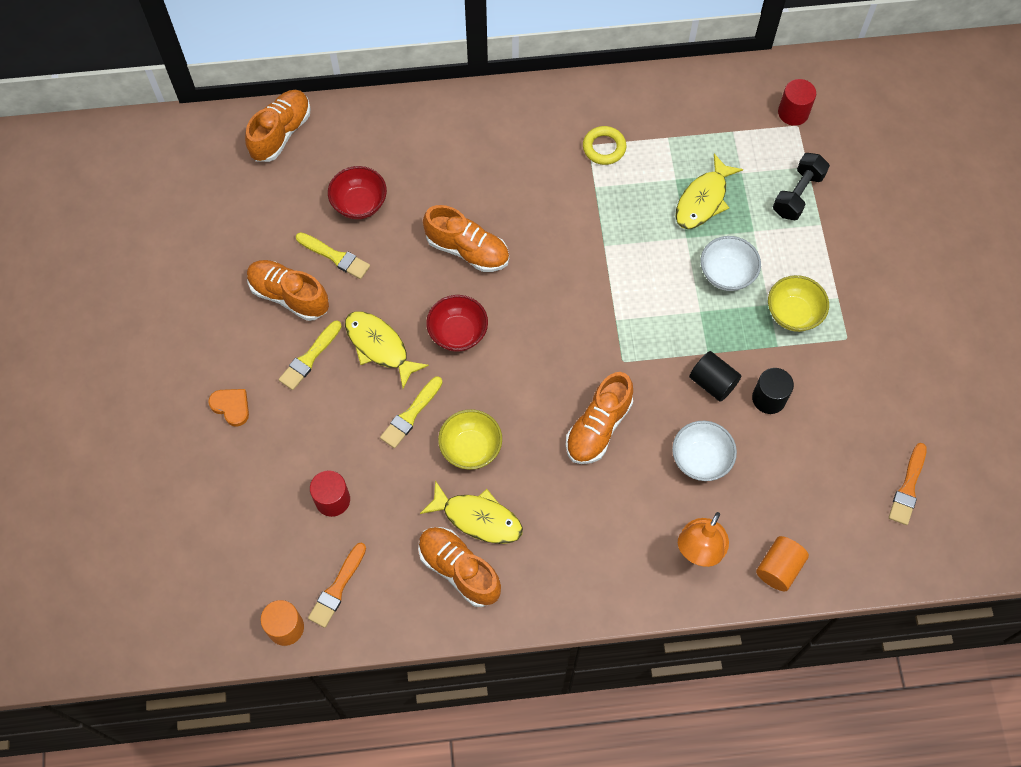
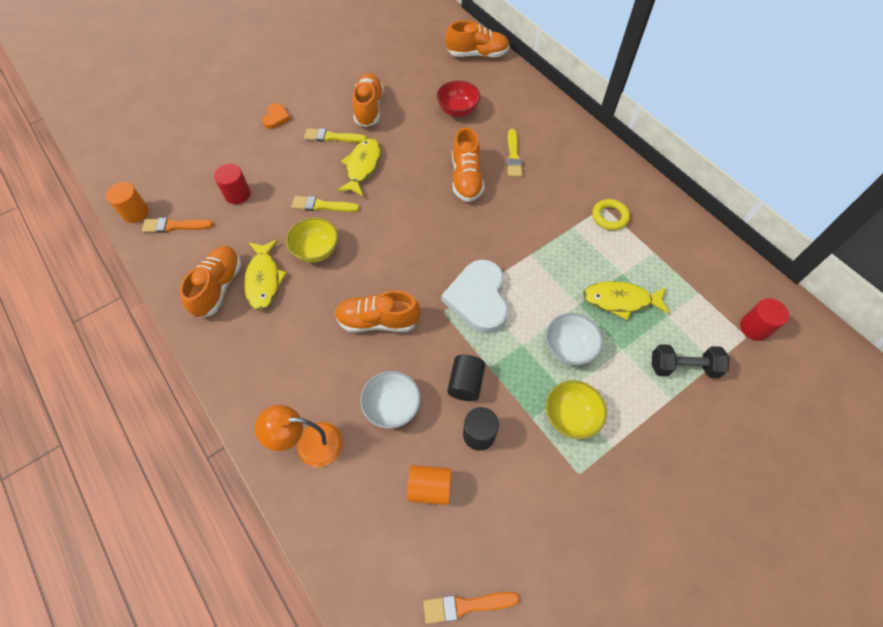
camera: 60 degrees right, 5 degrees down
yellow brush [296,232,370,279] -> yellow brush moved to [507,129,522,177]
red bowl [426,295,488,352] -> none
orange cylinder [756,536,809,591] -> orange cylinder moved to [407,465,452,505]
none -> white heart [442,260,508,334]

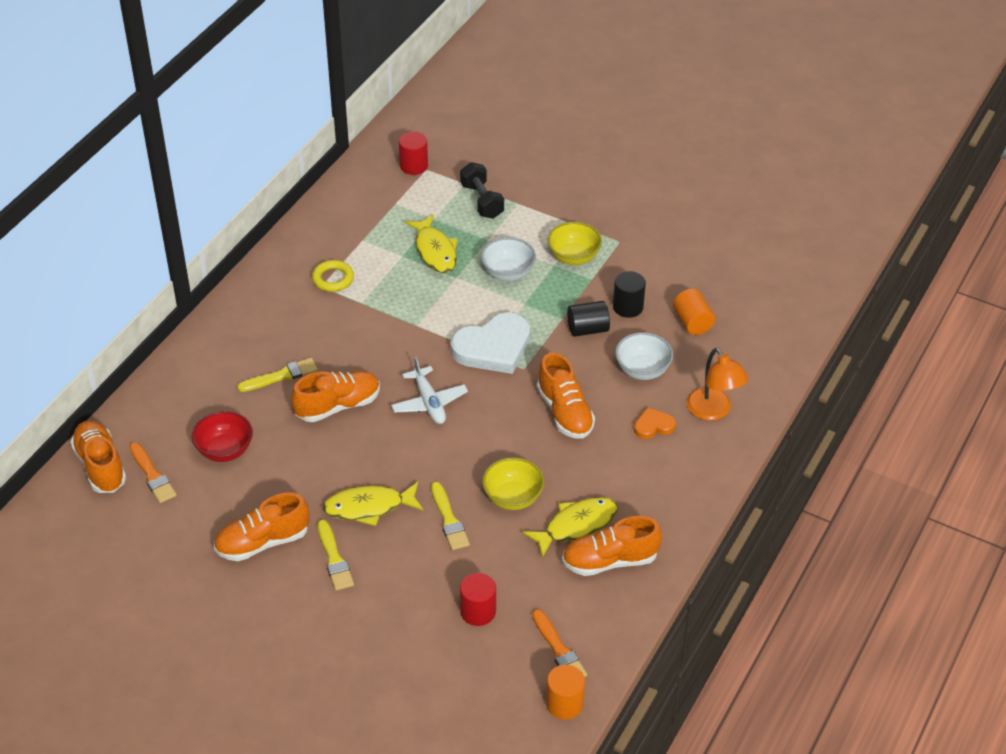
camera: 115 degrees left, 15 degrees down
orange heart [262,103,291,129] -> orange heart moved to [634,407,676,439]
orange brush [423,592,519,624] -> orange brush moved to [130,442,177,503]
none -> white plane [391,357,468,424]

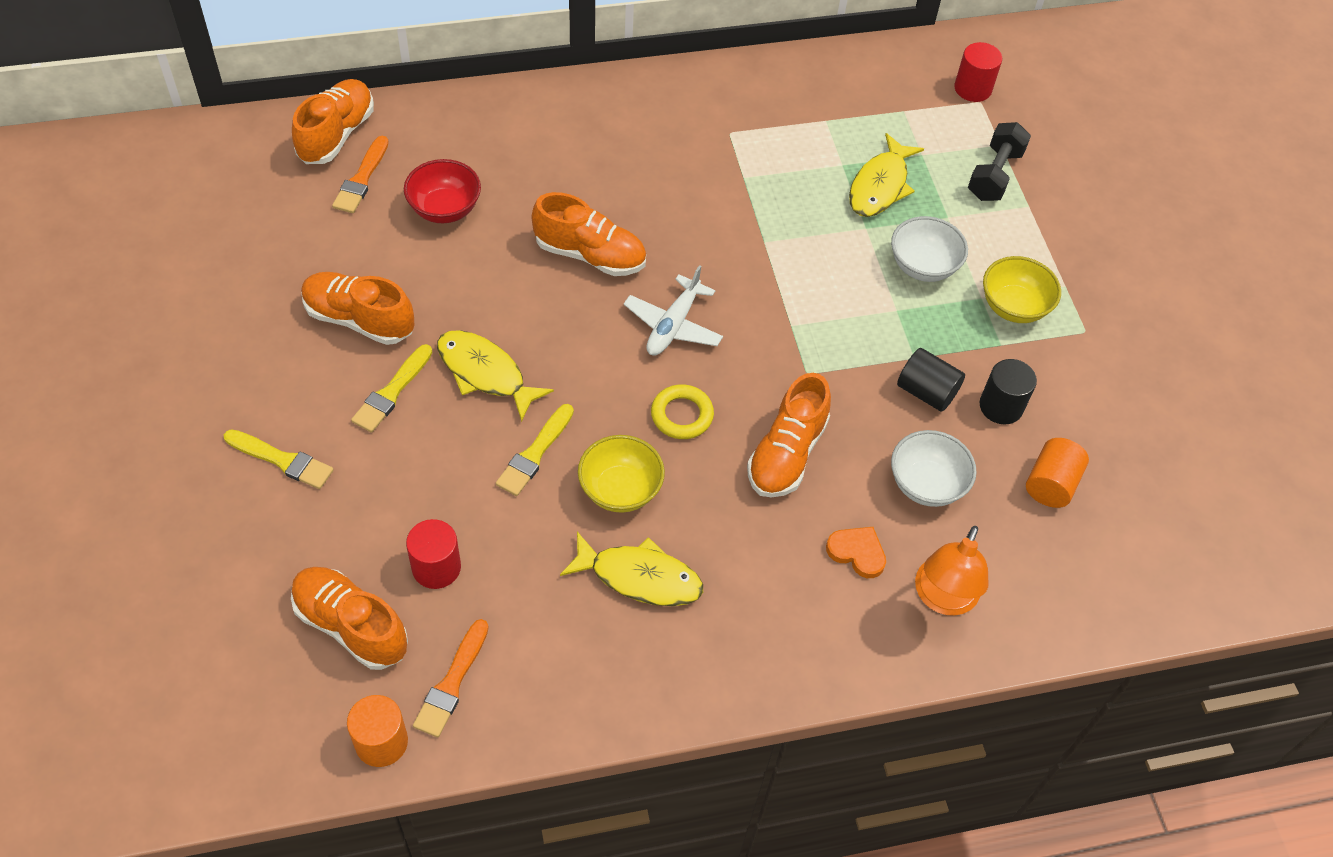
camera: 45 degrees right, 10 degrees up
yellow brush [237,358,318,392] -> yellow brush moved to [224,429,334,489]
yellow ring [312,260,354,292] -> yellow ring moved to [651,384,714,439]
white heart [451,312,530,374] -> none
orange shoe [562,516,662,576] -> orange shoe moved to [291,567,408,670]

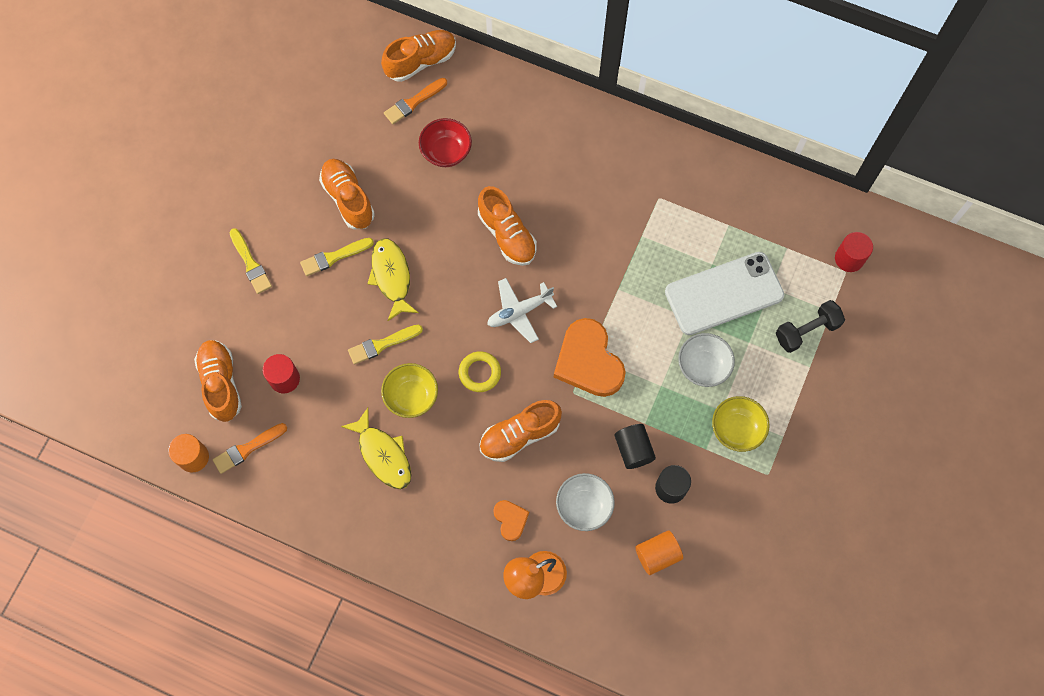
camera: 40 degrees right, 15 degrees up
yellow fish [849,133,924,217] -> white phone [665,252,784,335]
none -> orange heart [554,318,625,397]

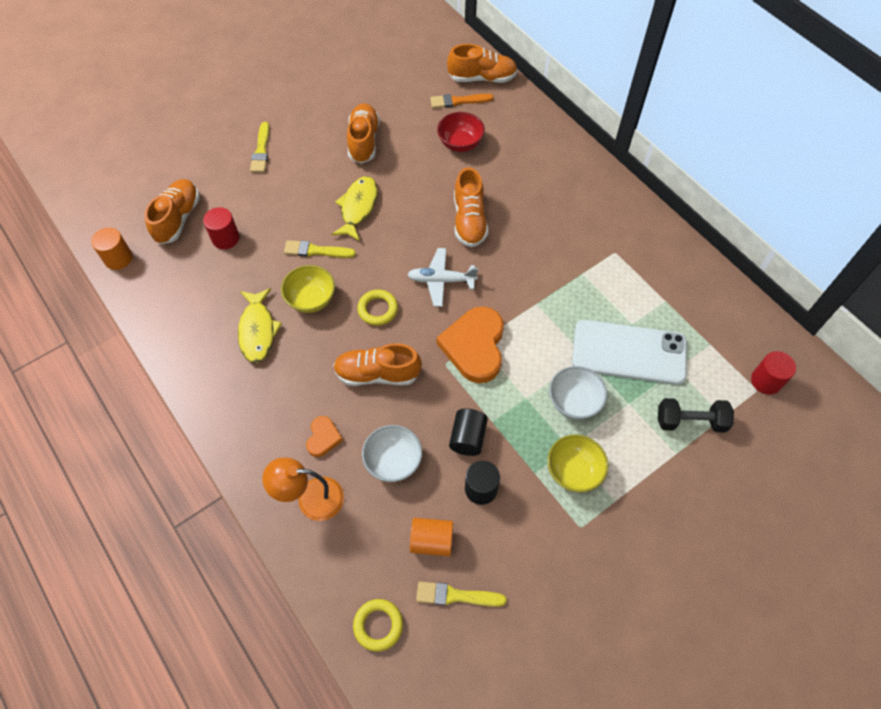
camera: 30 degrees right, 10 degrees down
orange brush [213,423,287,474] -> none
yellow brush [300,238,374,276] -> yellow brush moved to [416,582,507,607]
none -> yellow ring [353,599,403,651]

